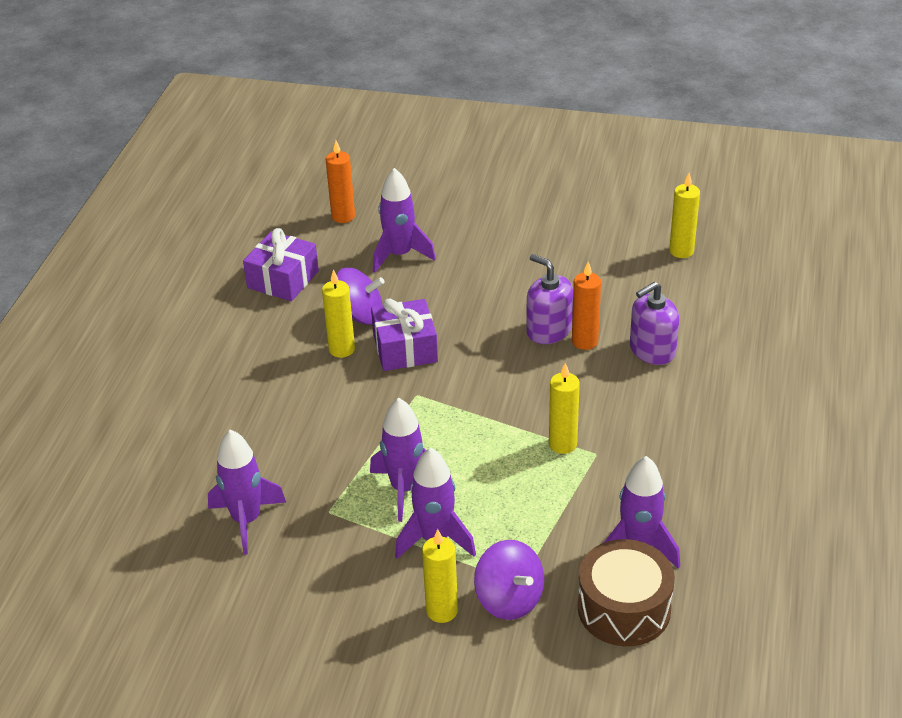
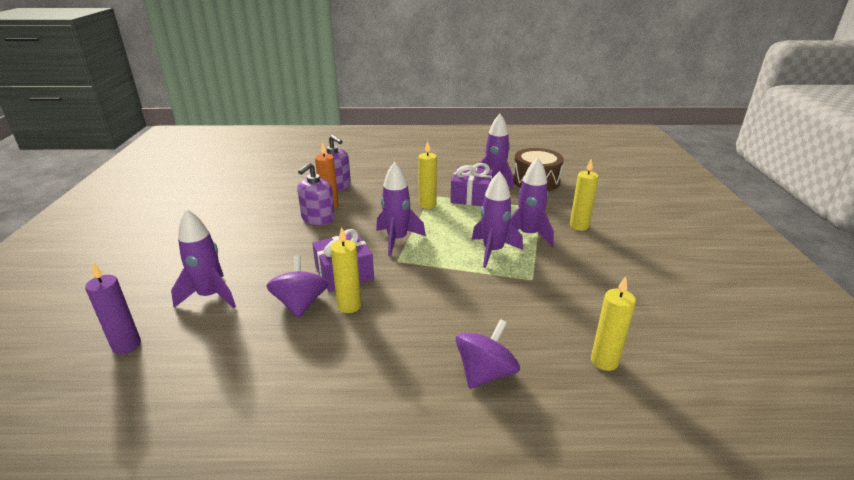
camera: 105 degrees left, 10 degrees down
purple rocket [208,430,286,555] -> purple rocket moved to [376,162,426,256]
purple gift [243,228,319,301] -> purple gift moved to [450,163,494,206]
orange candle [326,140,355,223] -> purple candle [85,262,141,354]
purple spinning top [474,540,544,620] -> purple spinning top moved to [456,319,520,389]
yellow candle [669,173,700,258] -> yellow candle moved to [591,276,636,371]

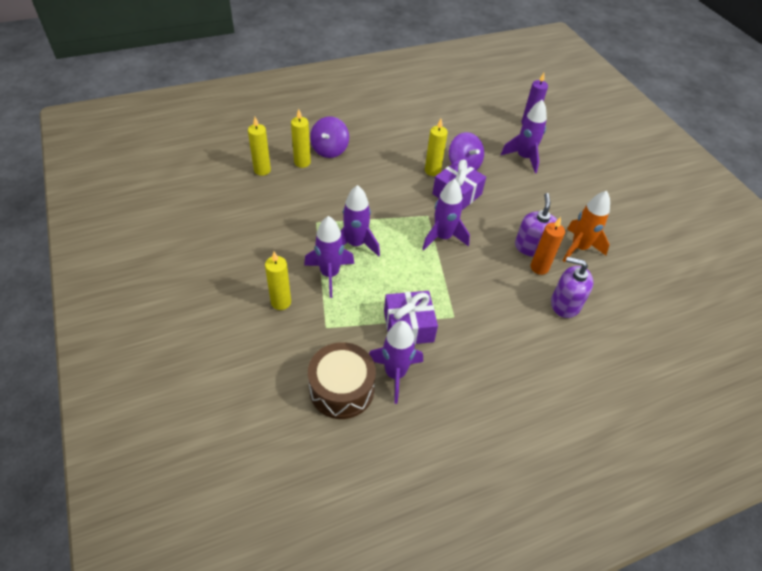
camera: 155 degrees right, 20 degrees up
yellow candle [418,141,437,209] -> yellow candle moved to [291,109,311,168]
none -> orange rocket [563,191,610,262]

